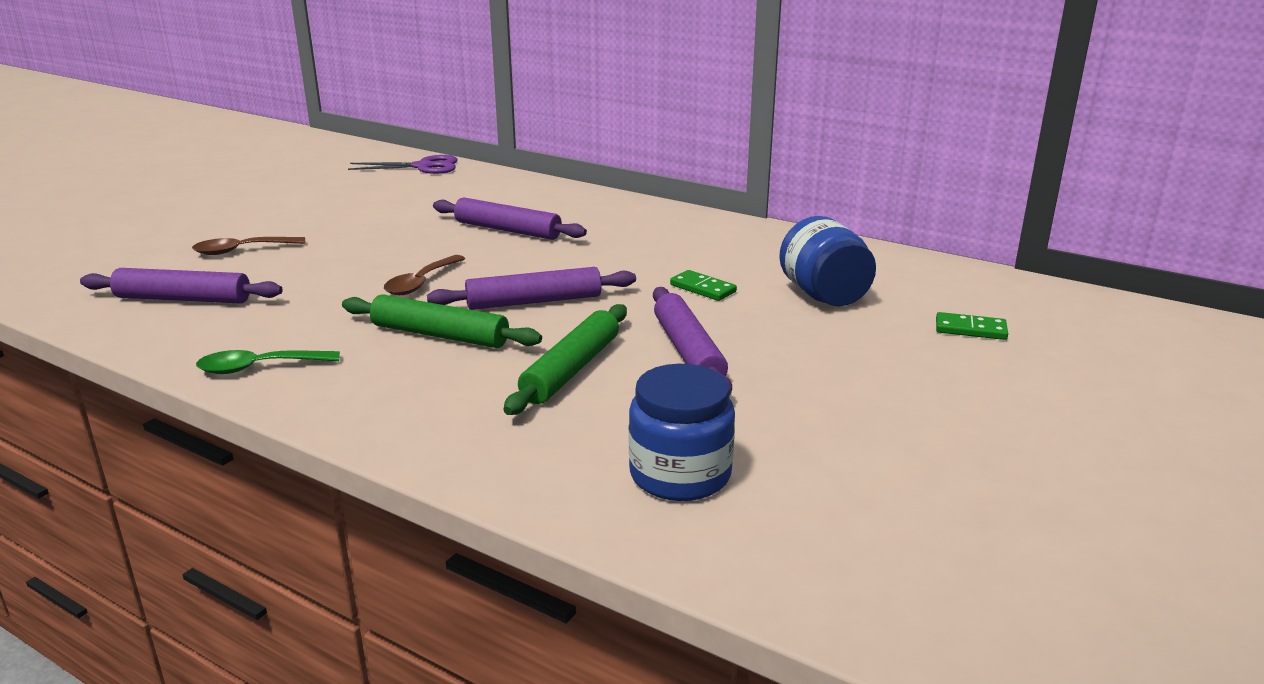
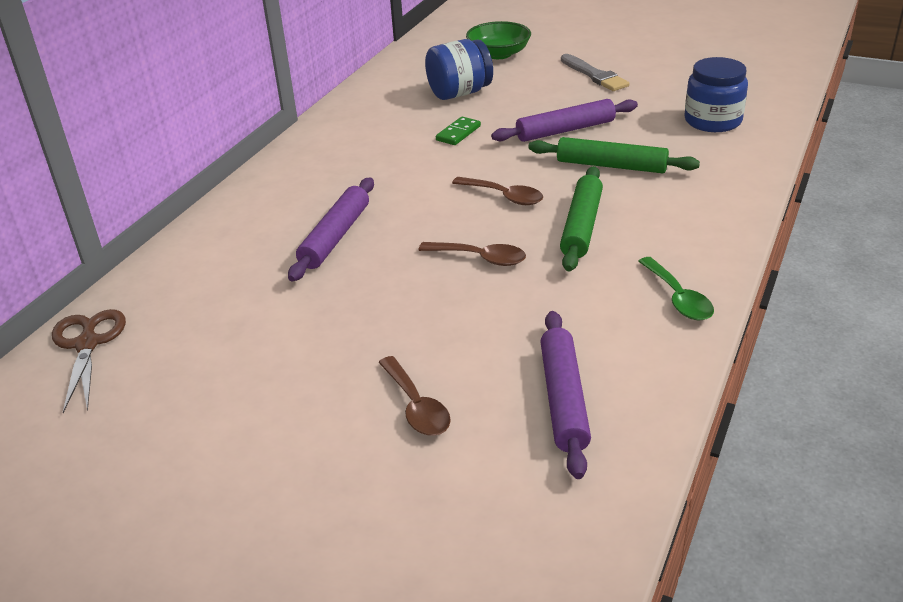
camera: 95 degrees left, 10 degrees up
purple scissors [348,155,458,174] -> brown scissors [52,309,126,413]
purple rolling pin [427,267,636,310] -> brown spoon [452,177,543,205]
green domino [936,312,1008,340] -> green bowl [466,21,531,59]
none -> grey brush [561,54,630,91]

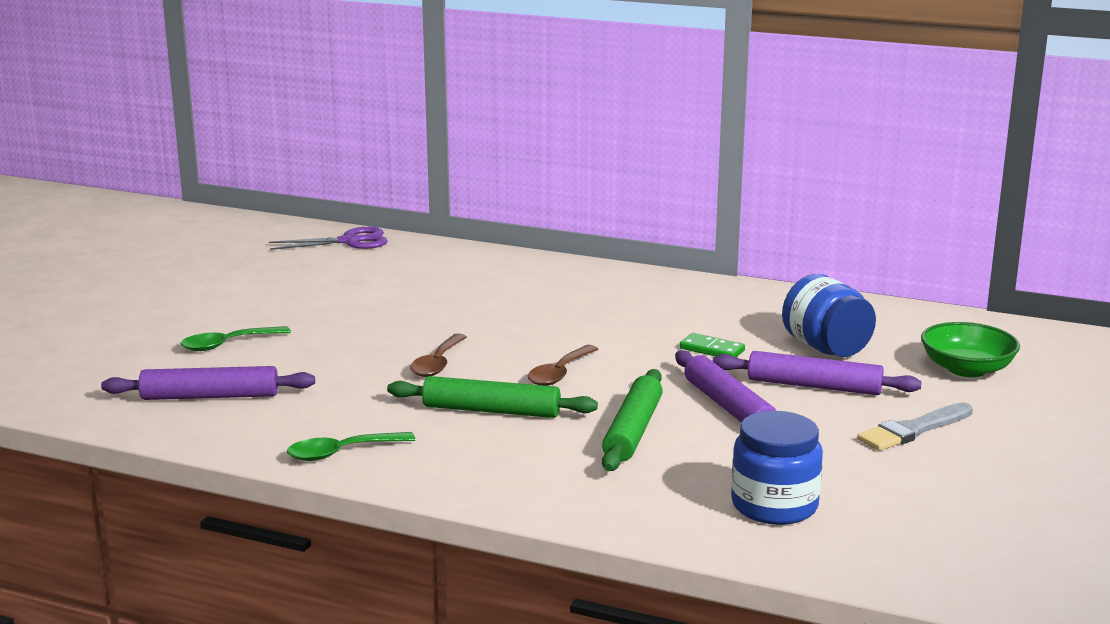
camera: 85 degrees right, 15 degrees down
brown scissors [52,309,126,413] -> purple scissors [269,227,388,250]
purple rolling pin [288,177,374,281] -> purple rolling pin moved to [713,351,922,395]
brown spoon [378,356,451,436] -> green spoon [180,326,291,351]

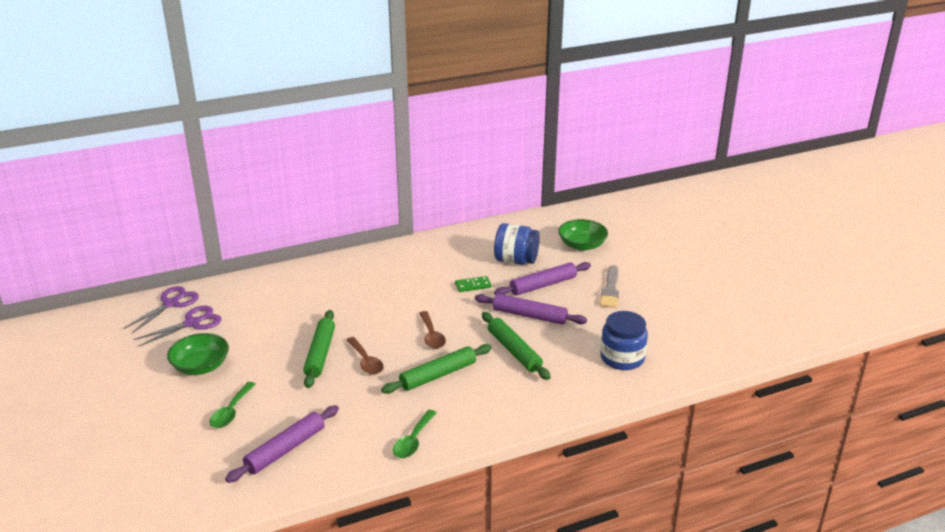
camera: 45 degrees left, 10 degrees up
none -> purple scissors [134,306,221,346]
none -> green bowl [167,333,229,375]
none -> green rolling pin [303,310,335,388]

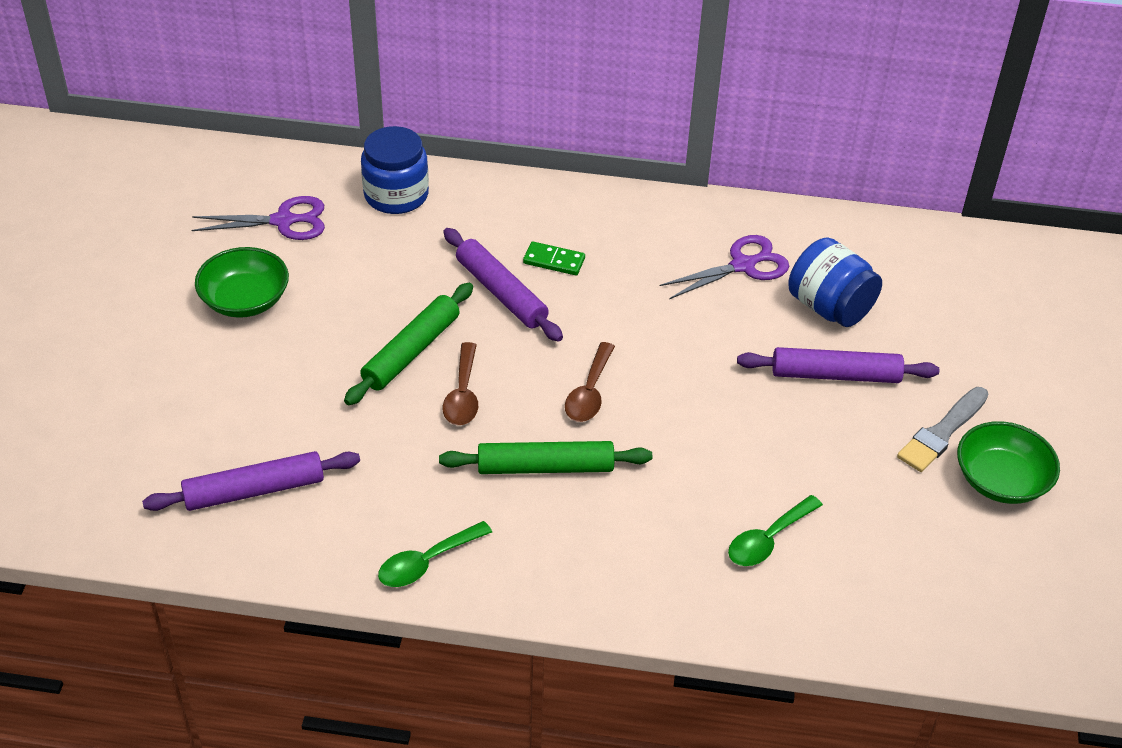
camera: 30 degrees right, 15 degrees up
purple scissors [124,286,199,333] -> purple scissors moved to [660,235,789,299]
green spoon [209,382,256,428] -> green spoon moved to [728,495,823,566]
green domino [455,276,491,292] -> green domino moved to [523,241,585,276]
purple rolling pin [475,294,587,325] -> purple rolling pin moved to [443,228,563,342]
green rolling pin [482,312,551,380] -> none
green bowl [558,219,608,251] -> green bowl moved to [957,421,1060,504]
blue jar [600,311,648,370] -> blue jar moved to [361,126,429,214]

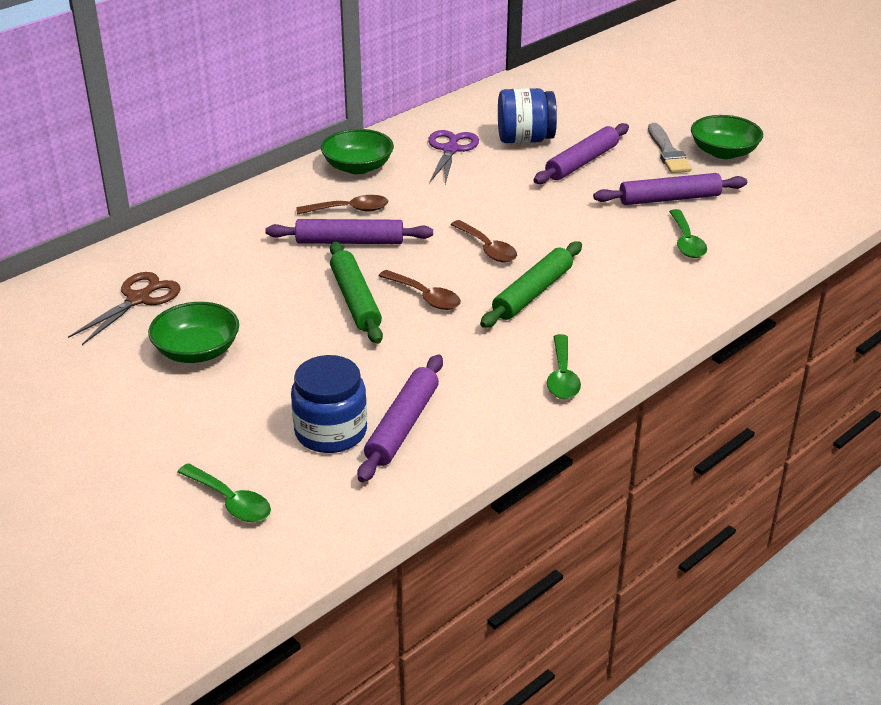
camera: 50 degrees left, 10 degrees down
purple scissors [191,196,325,240] -> brown scissors [68,272,180,345]
blue jar [361,126,429,214] -> blue jar moved to [291,355,367,453]
green domino [523,241,585,276] -> brown spoon [296,195,388,215]
none -> green spoon [178,463,271,522]
none -> green bowl [321,129,394,174]
none -> purple rolling pin [593,173,747,205]

